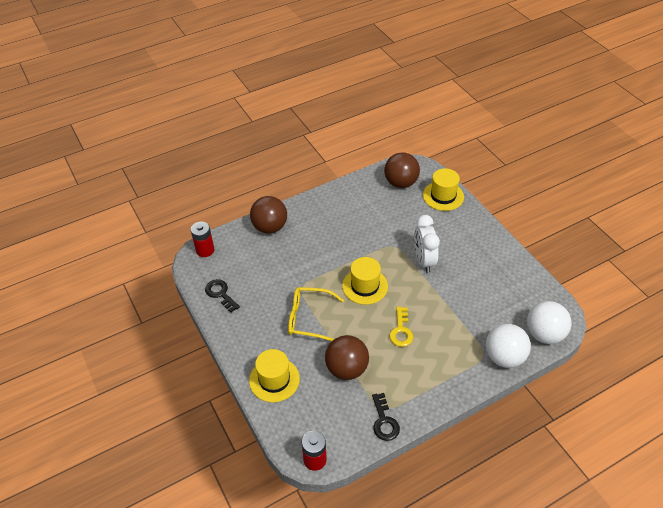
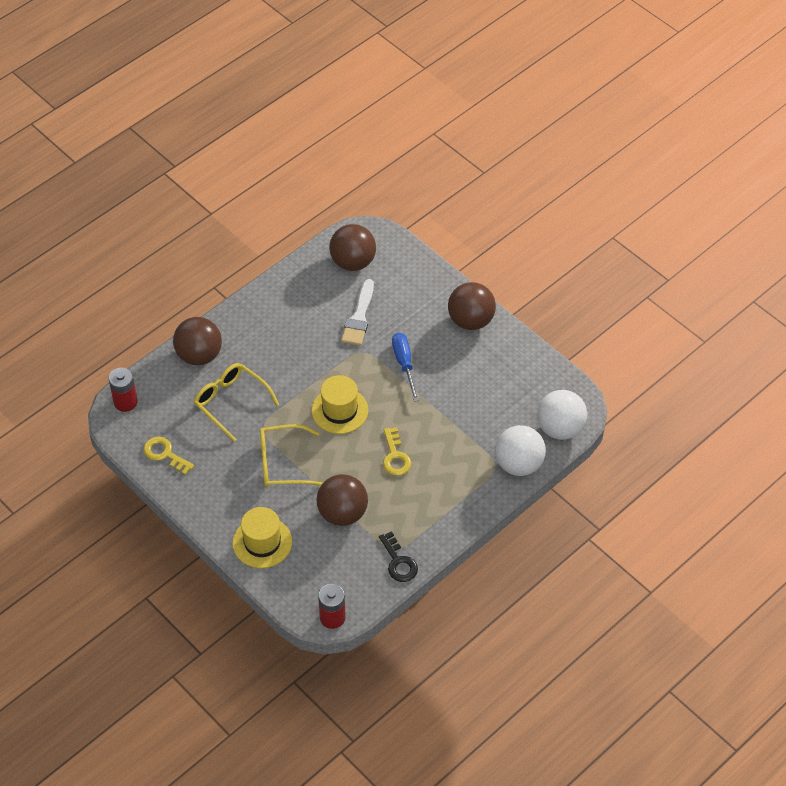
camera: 15 degrees left, 5 degrees up
black key [205,279,240,313] -> yellow key [143,436,194,475]
white clock [414,215,440,273] -> blue screwdriver [392,333,419,402]
yellow hat [423,168,464,211] -> none
none -> yellow glasses [194,363,279,442]
none -> white brush [341,279,374,346]
none -> brown ball [448,282,496,330]

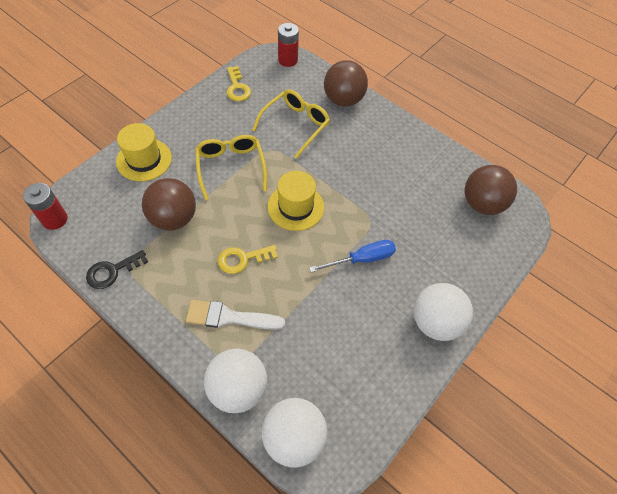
camera: 80 degrees right, 5 degrees up
yellow key [143,436,194,475] -> yellow key turned 135 degrees clockwise [227,66,251,101]
white brush [341,279,374,346] -> white brush moved to [186,300,285,330]
brown ball [448,282,496,330] -> white ball [413,283,473,341]

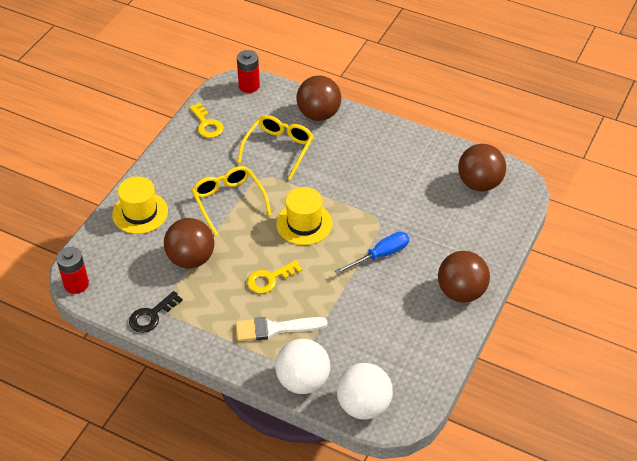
camera: 10 degrees left, 10 degrees down
white ball [413,283,473,341] -> brown ball [438,251,490,302]

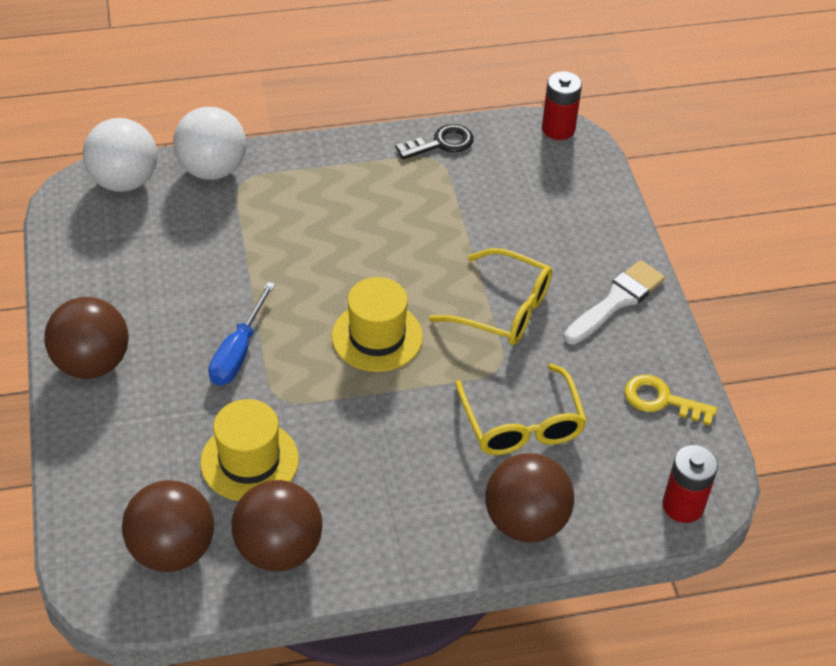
camera: 140 degrees right, 0 degrees up
yellow hat [112,176,168,234] -> yellow hat moved to [200,399,299,501]
black key [129,291,183,333] -> black key turned 60 degrees clockwise [396,124,474,159]
brown ball [164,218,214,268] -> brown ball moved to [231,480,323,571]
white brush [236,317,328,341] -> white brush moved to [564,260,665,345]
yellow key [247,260,302,294] -> none

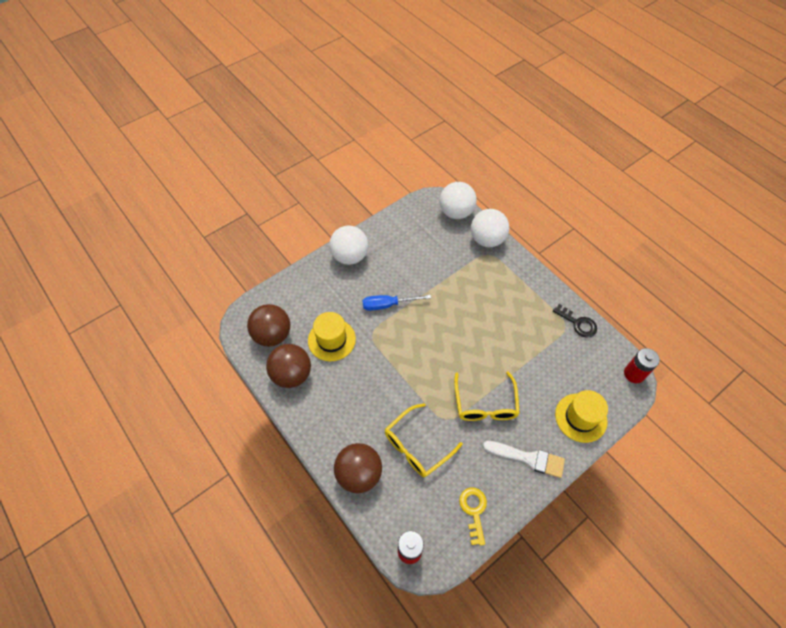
camera: 65 degrees right, 10 degrees up
brown ball [44,297,129,379] -> white ball [329,225,368,265]
yellow hat [332,277,423,372] -> yellow hat moved to [555,390,608,443]

